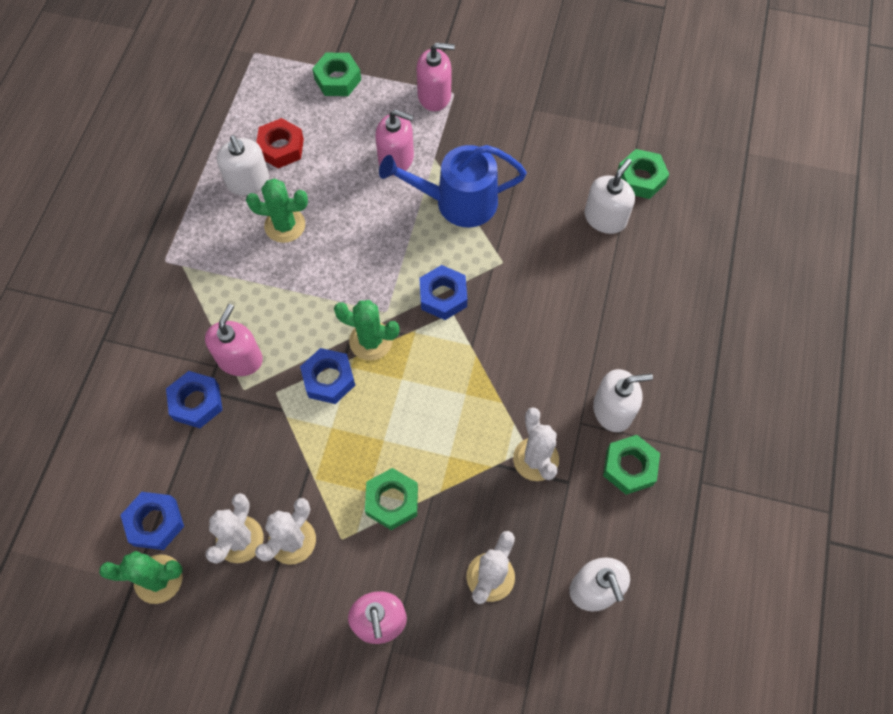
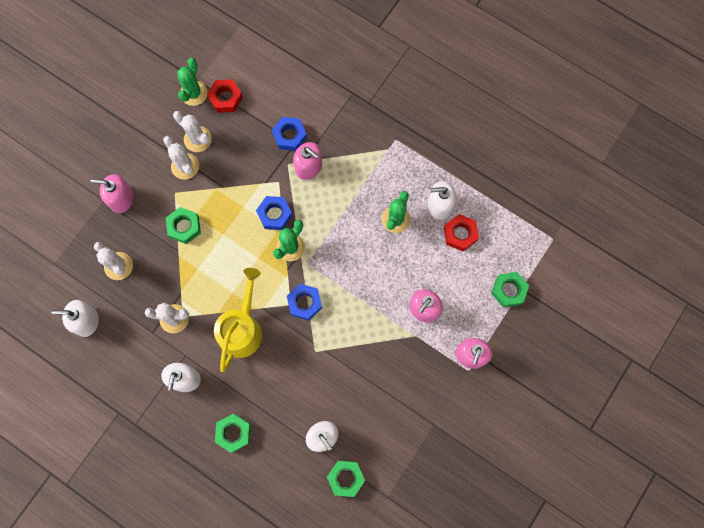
camera: 110 degrees right, 10 degrees up
blue nut [121,492,184,550] -> red nut [207,79,243,113]
blue watering can [379,145,527,227] -> none
green nut [603,435,660,495] -> green nut moved to [215,414,251,453]
none -> yellow watering can [214,268,262,372]

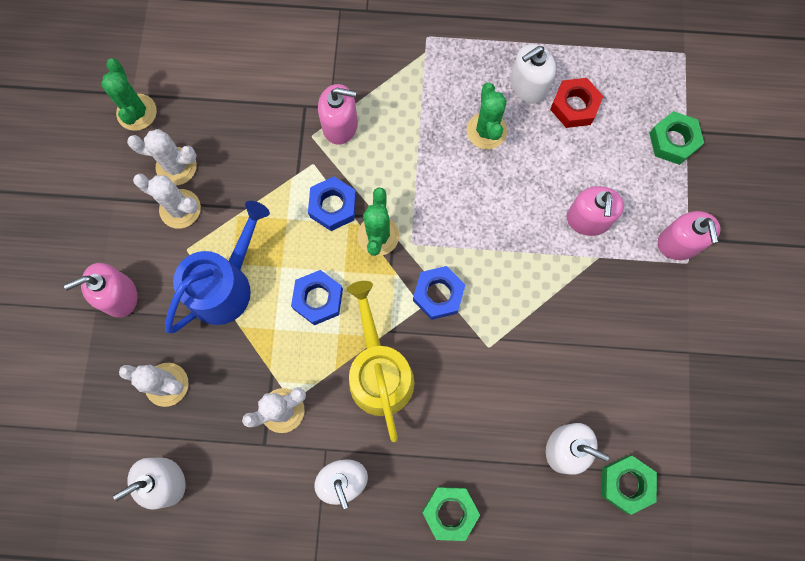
camera: 30 degrees left, 0 degrees up
green nut [166,207,201,244] -> blue watering can [165,201,270,333]
red nut [207,79,243,113] -> none
blue nut [272,117,307,151] -> blue nut moved to [291,270,343,325]

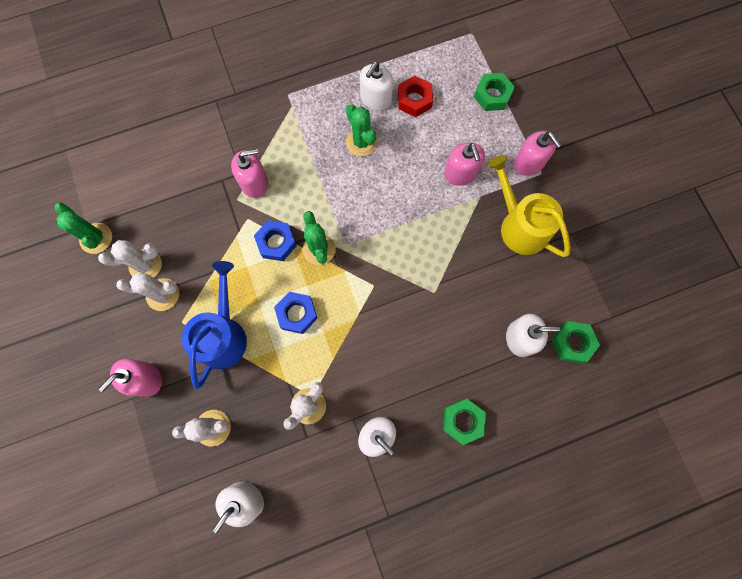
camera: 25 degrees left, 0 degrees up
yellow watering can [347,281,414,442] -> yellow watering can moved to [488,155,570,257]
blue nut [413,266,465,320] -> none

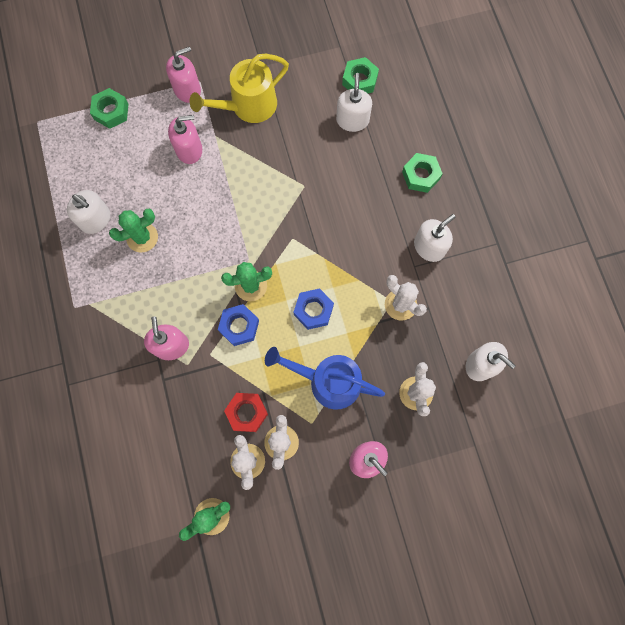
camera: 85 degrees left, 0 degrees up
red nut [398,76,433,117] -> red nut moved to [224,393,268,432]

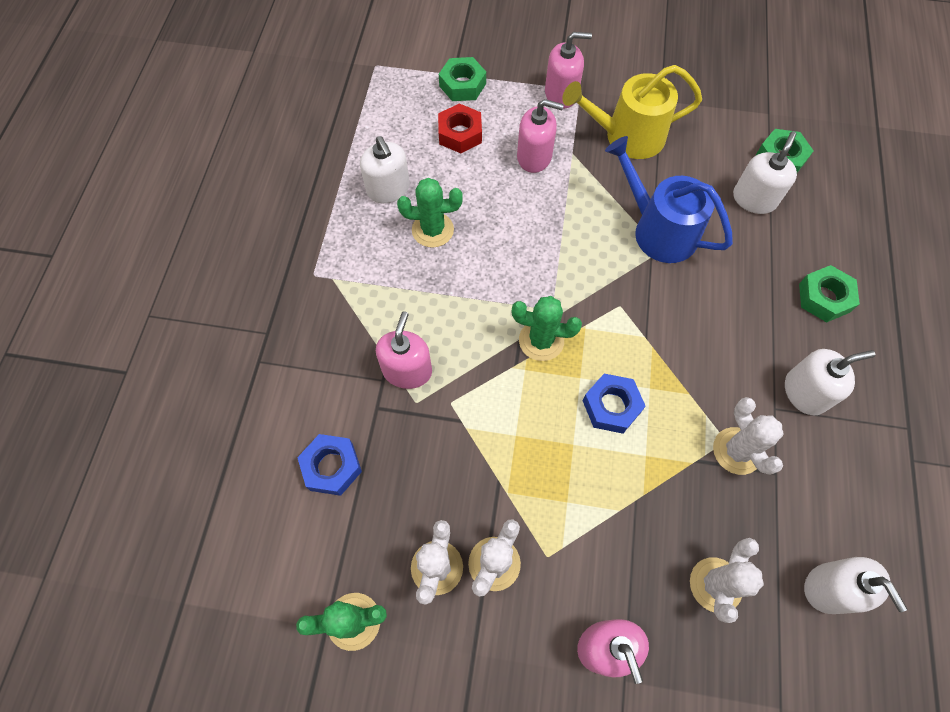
camera: 25 degrees right, 10 degrees down
blue nut [218,304,259,346] -> blue nut moved to [297,434,362,496]
red nut [224,393,268,432] -> red nut moved to [438,103,482,153]
blue watering can [265,347,385,410] -> blue watering can moved to [605,136,733,263]

